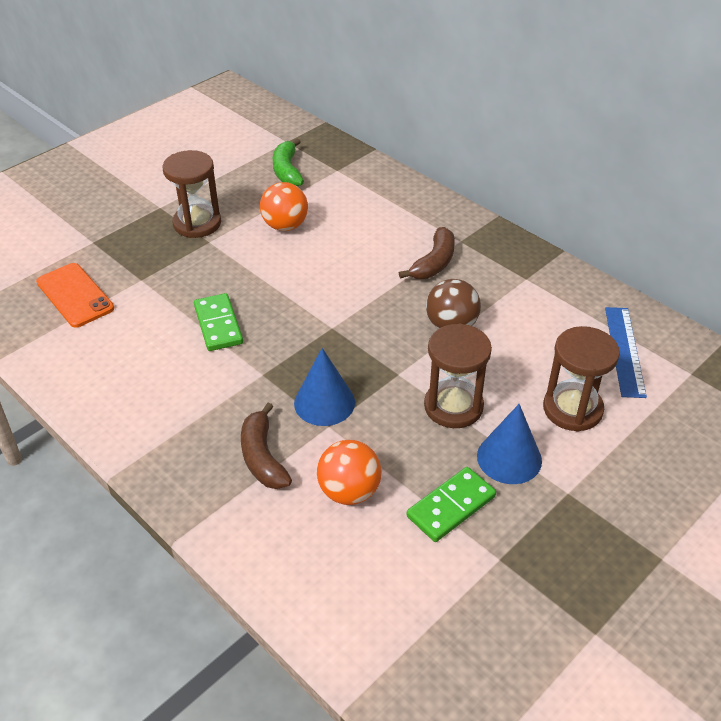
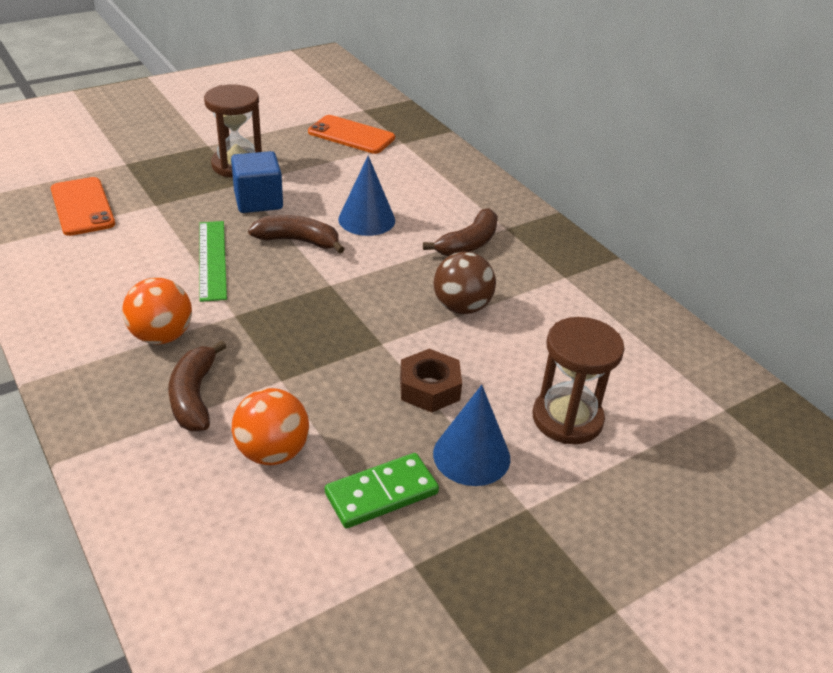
camera: 10 degrees right, 5 degrees down
green domino [194,293,243,351] -> green ruler [199,221,227,302]
orange ball [260,182,308,231] -> orange ball moved to [122,278,192,345]
green banana [273,138,304,187] -> orange phone [308,115,395,154]
blue cone [294,348,355,426] -> blue cone moved to [338,156,395,236]
brown hourglass [424,324,492,428] -> brown nut [400,349,462,412]
blue ruler [605,307,647,398] -> none
none -> blue cube [231,151,283,213]
none -> brown banana [248,215,345,253]

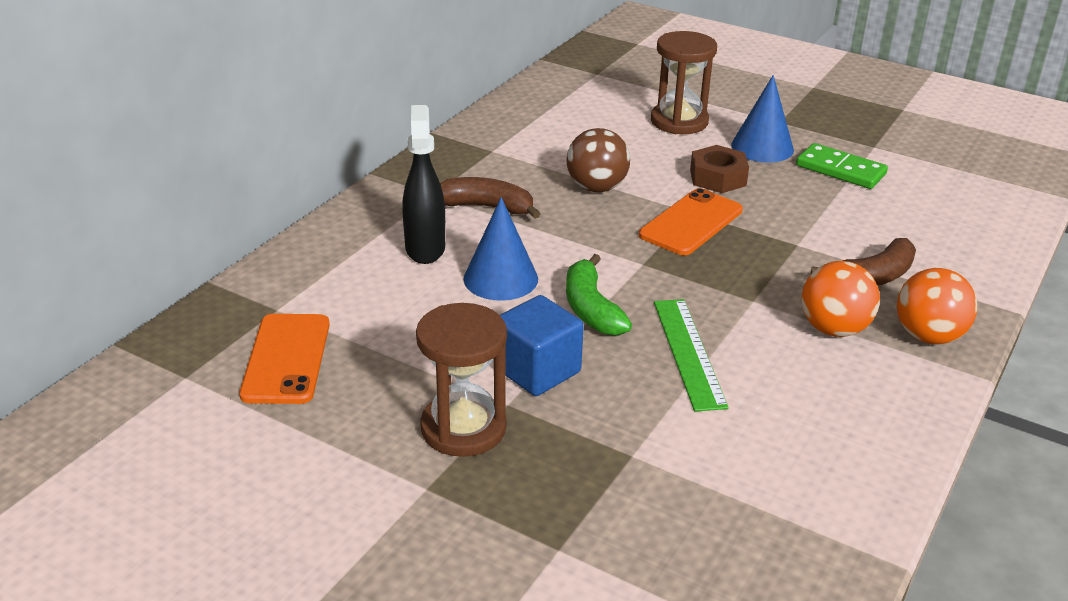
camera: 115 degrees left, 5 degrees down
orange phone [51,177,115,236] -> orange phone moved to [639,188,743,255]
green ruler [199,221,227,302] -> green ruler turned 60 degrees counterclockwise [654,299,729,412]
orange ball [232,388,309,465] -> orange ball moved to [897,268,978,344]
brown banana [248,215,345,253] -> green banana [566,254,632,336]
none -> black spray bottle [402,105,445,264]

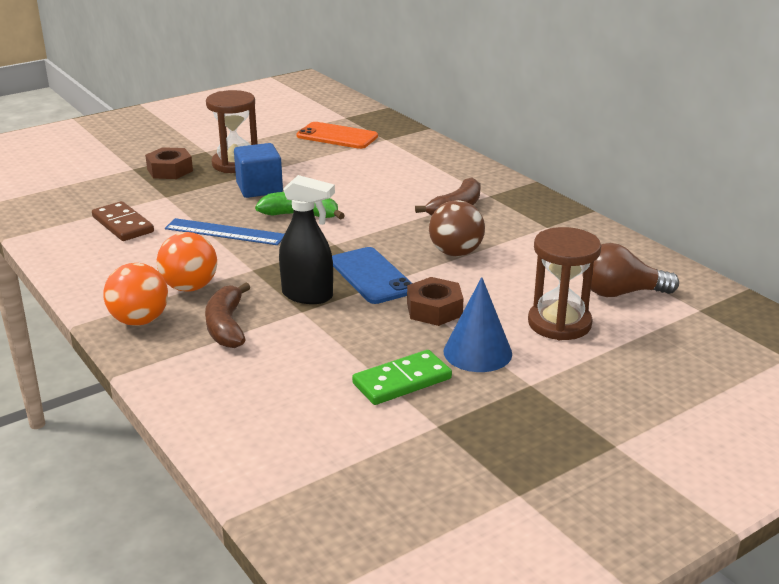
camera: 115 degrees right, 5 degrees down
black spray bottle [402,105,445,264] -> black spray bottle moved to [279,175,335,304]
blue cone [464,197,538,301] -> none
orange phone [639,188,743,255] -> blue phone [332,247,412,304]
green ruler [654,299,729,412] -> blue ruler [165,218,284,245]
none -> brown domino [92,201,154,241]
none -> brown nut [145,147,193,179]
none -> brown light bulb [582,243,679,297]

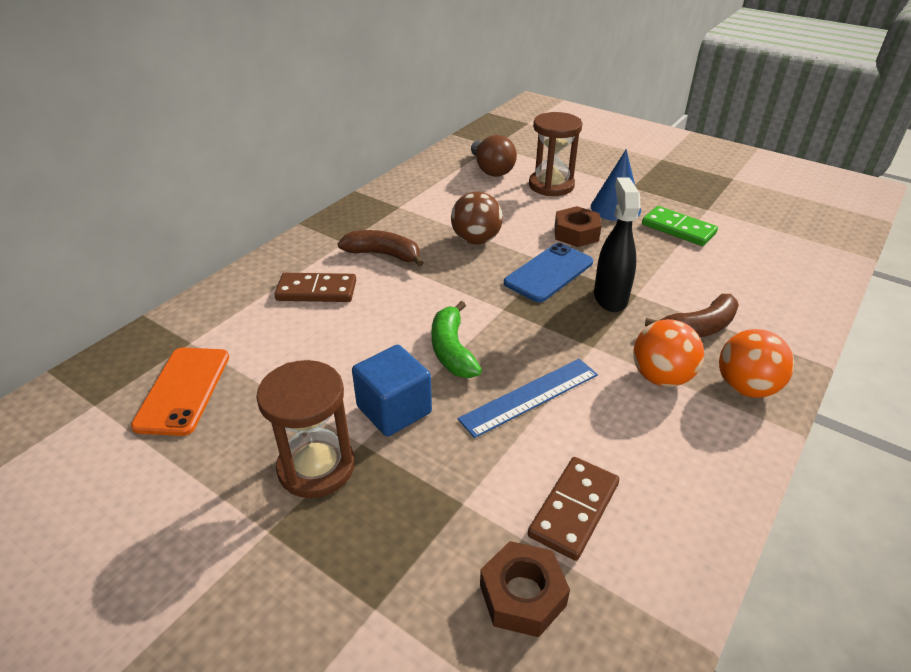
camera: 110 degrees left, 10 degrees up
brown nut [145,147,193,179] -> brown nut moved to [480,541,570,637]
blue ruler [165,218,284,245] -> blue ruler turned 60 degrees clockwise [458,359,598,438]
none -> brown domino [274,273,356,302]

